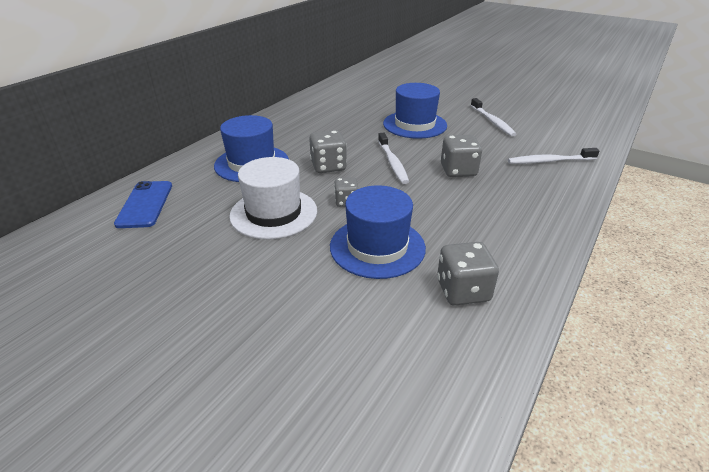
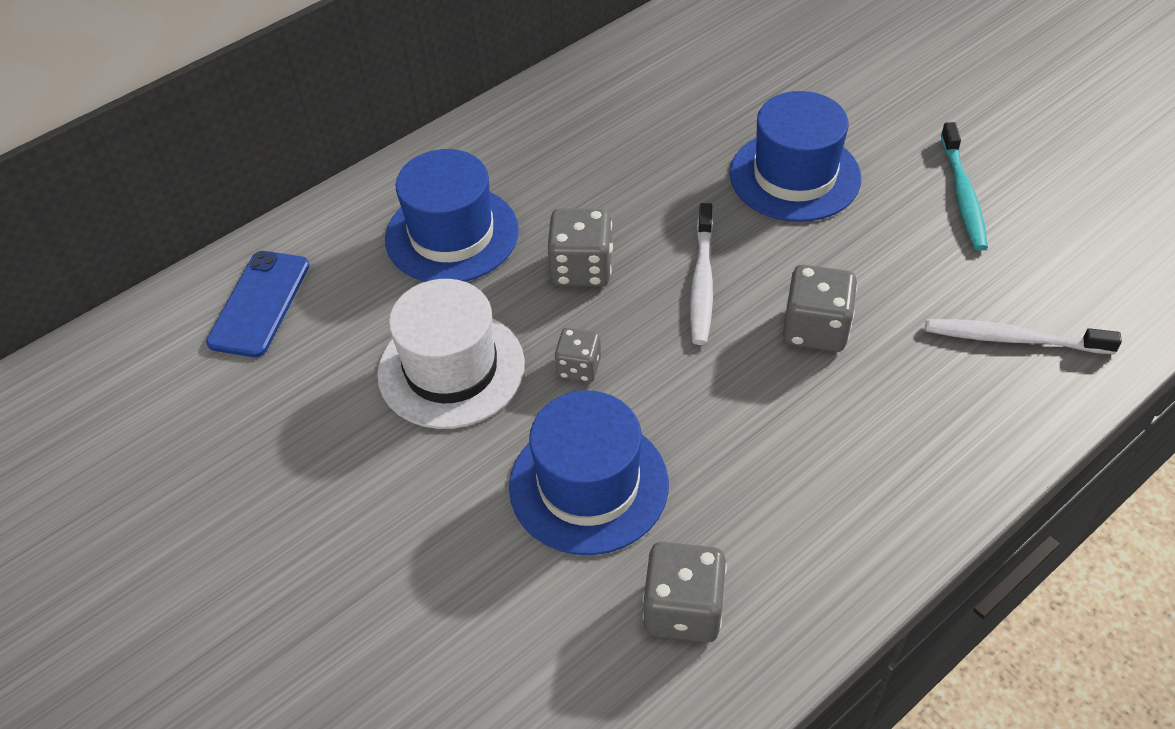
camera: 20 degrees right, 15 degrees up
white toothbrush [471,98,517,137] -> turquoise toothbrush [941,122,988,251]

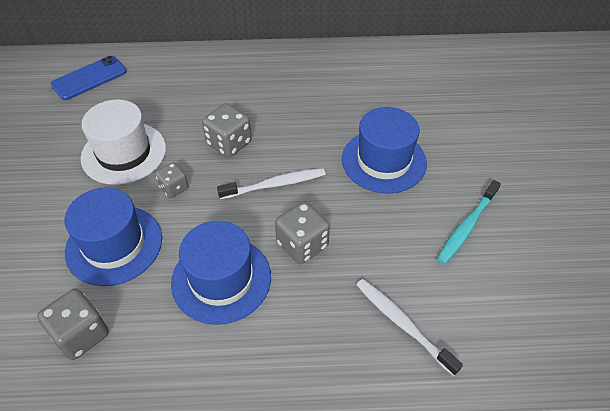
camera: 35 degrees right, 0 degrees up
blue hat [385,149,519,282] -> blue hat moved to [171,221,271,325]
white toothbrush [690,203,713,345] -> white toothbrush turned 150 degrees counterclockwise [217,168,326,199]

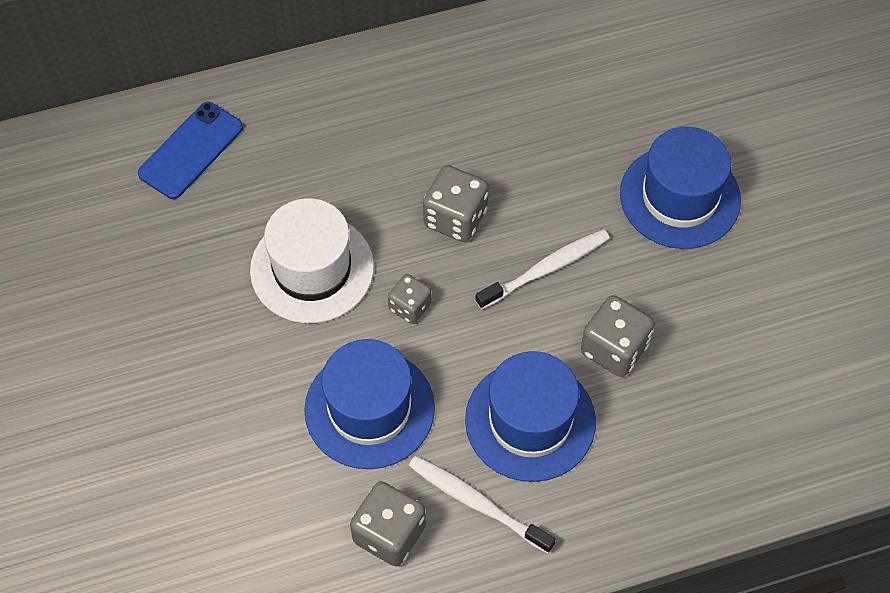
camera: 15 degrees left, 10 degrees up
white toothbrush [357,279,463,376] -> white toothbrush moved to [409,456,556,554]
turquoise toothbrush [437,180,501,264] -> none

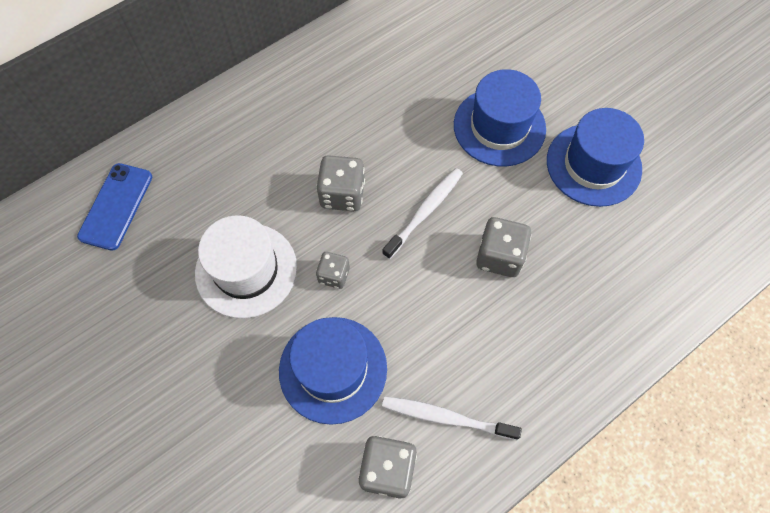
camera: 20 degrees left, 5 degrees up
blue hat [465,351,596,482] -> blue hat moved to [547,108,644,207]

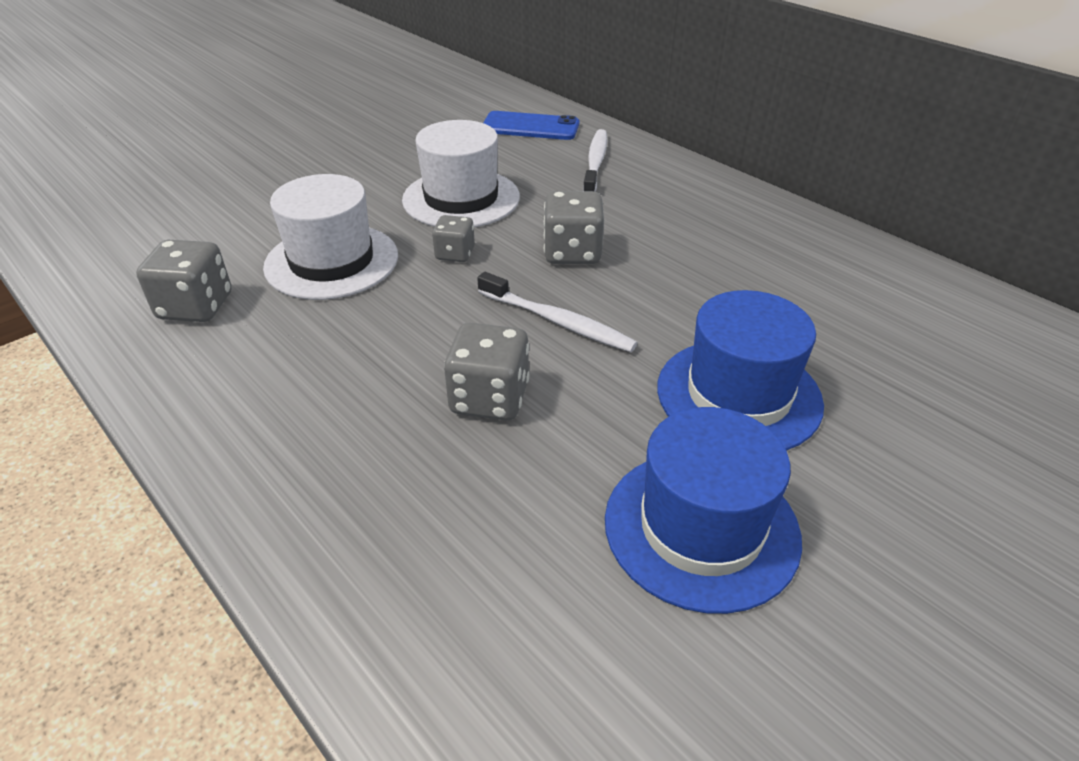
camera: 85 degrees right, 25 degrees down
blue hat [279,317,387,425] -> white hat [263,174,398,300]
white toothbrush [382,396,522,440] -> white toothbrush moved to [583,129,607,192]

